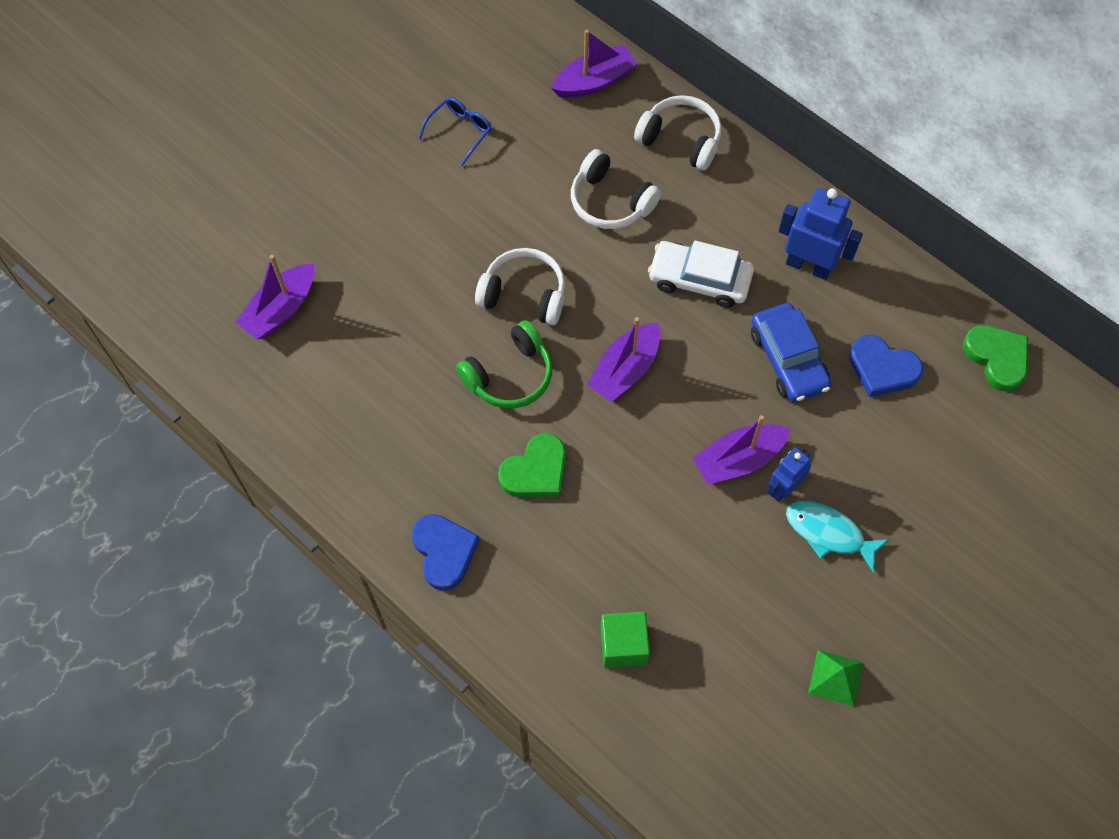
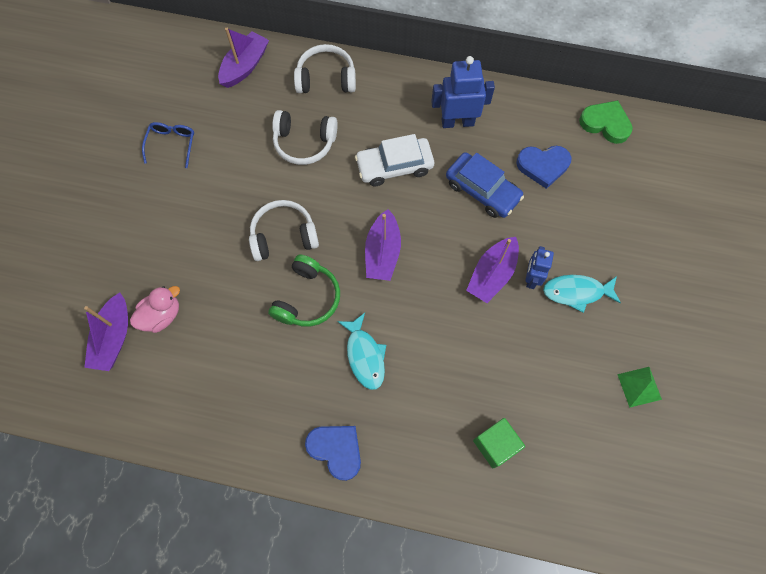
camera: 30 degrees left, 5 degrees up
green heart [498,433,566,497] -> turquoise fish [337,313,386,390]
none -> pink duck [130,286,180,333]

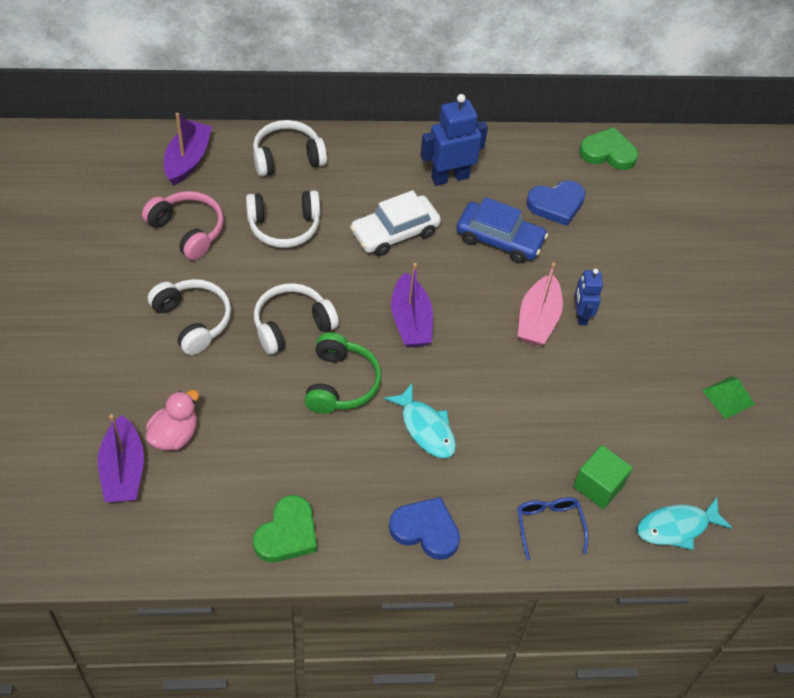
camera: 20 degrees left, 15 degrees down
blue glasses [142,122,194,168] -> blue glasses moved to [517,497,588,560]
purple boat [466,237,519,303] -> pink boat [518,263,563,346]
turquoise fish [543,275,621,313] -> turquoise fish moved to [637,497,732,550]
none -> pink headphones [142,191,224,260]
none -> white headphones [148,279,231,355]
none -> green heart [253,495,317,562]

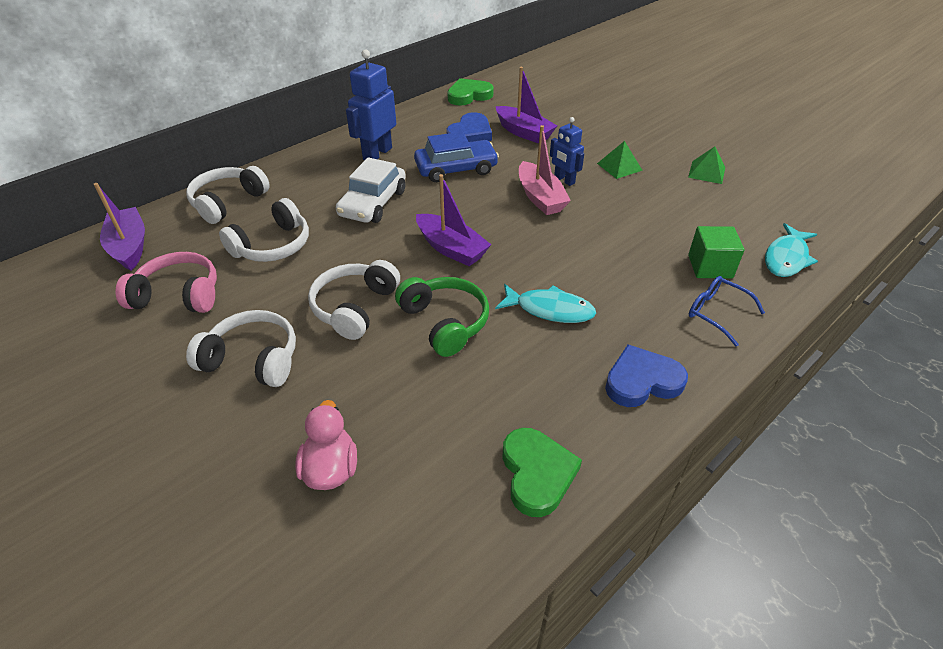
camera: 35 degrees left, 10 degrees down
purple boat [98,414,144,502] -> purple boat moved to [496,67,557,144]
none -> green pyramid [597,141,643,179]

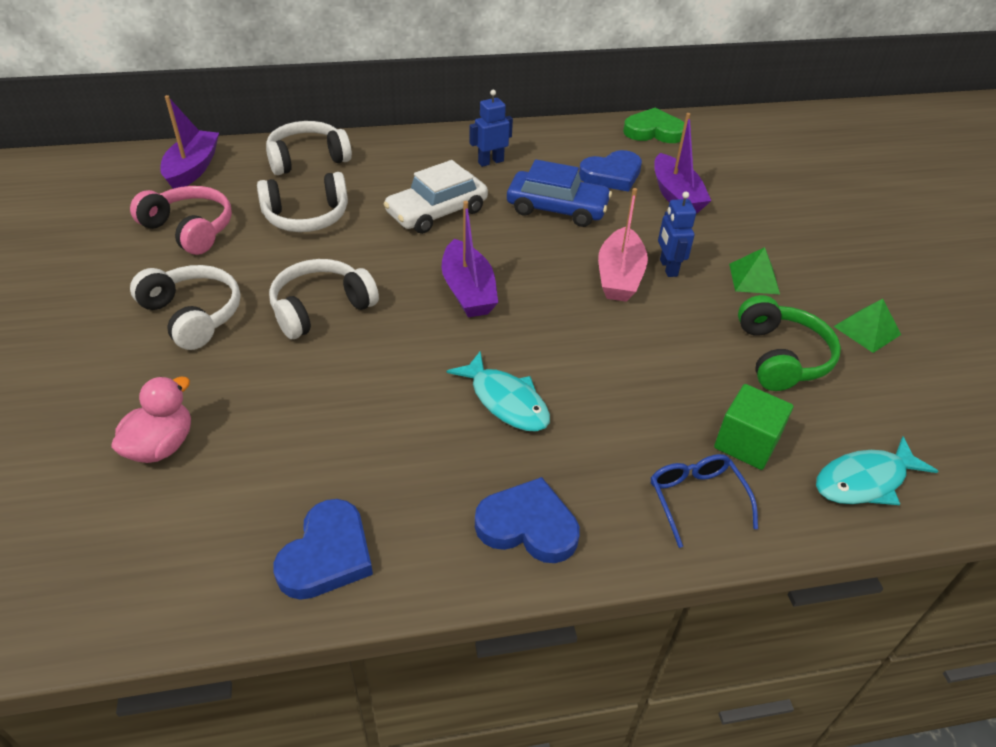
camera: 30 degrees right, 0 degrees up
blue robot [346,49,396,160] -> blue robot [469,90,513,167], size x0.62
green headphones [395,277,489,357] -> green headphones moved to [738,295,841,391]
green heart [502,428,582,517] -> blue heart [273,499,373,600]

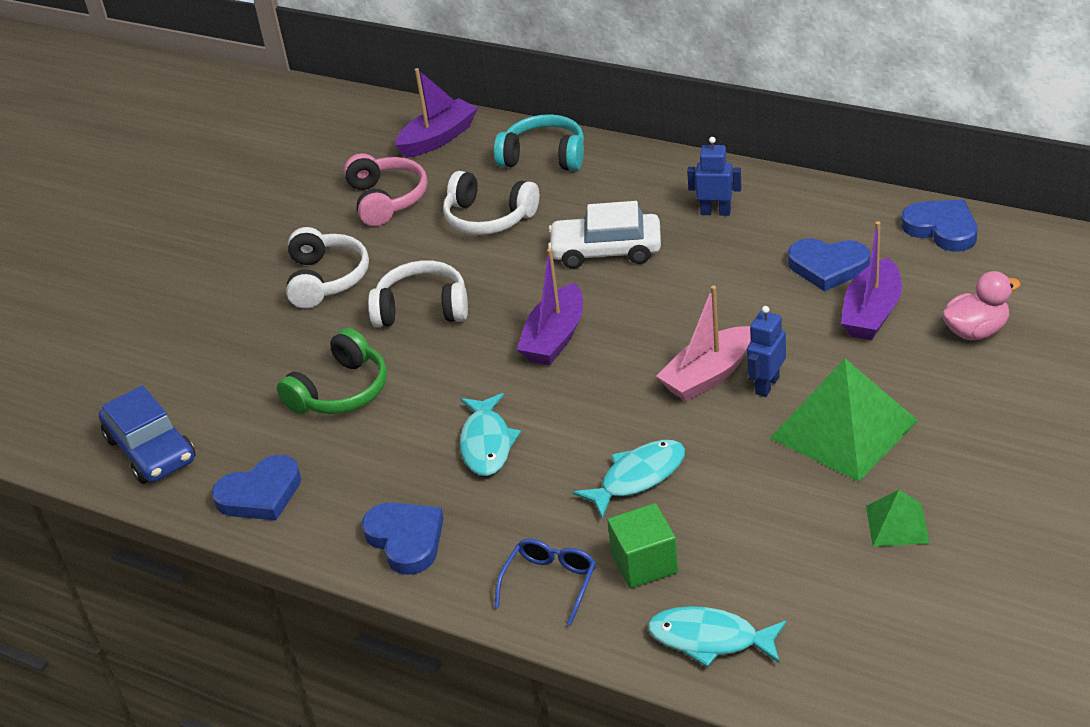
camera: 45 degrees right, 5 degrees down
pink duck [111,376,191,463] -> pink duck moved to [942,271,1021,341]
white headphones [266,121,352,175] -> turquoise headphones [494,114,584,171]
blue car [507,159,612,227] -> blue car moved to [99,385,195,484]
green heart [623,108,684,143] -> blue heart [901,199,977,251]
green pyramid [729,247,780,294] -> green pyramid [770,359,918,482], size x2.02
green headphones [738,295,841,391] -> green headphones moved to [277,328,387,414]
none -> turquoise fish [573,440,685,518]

